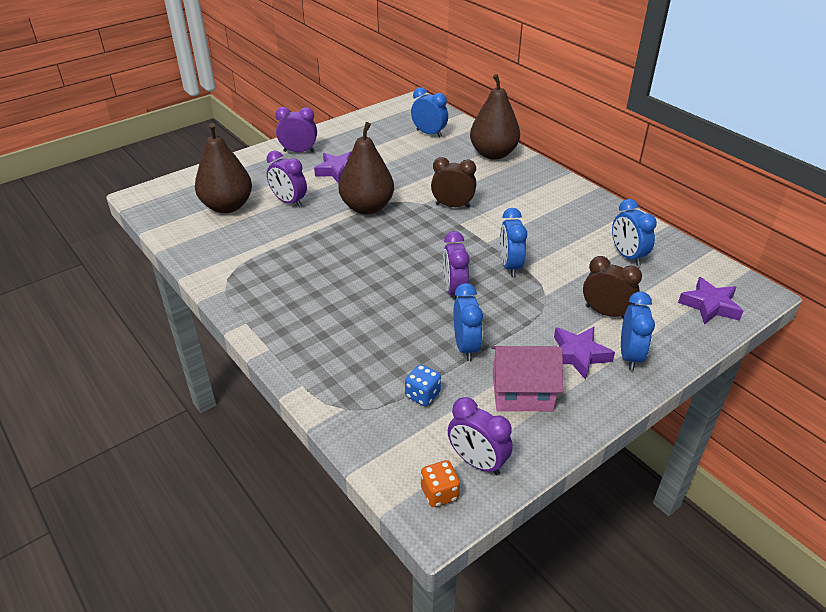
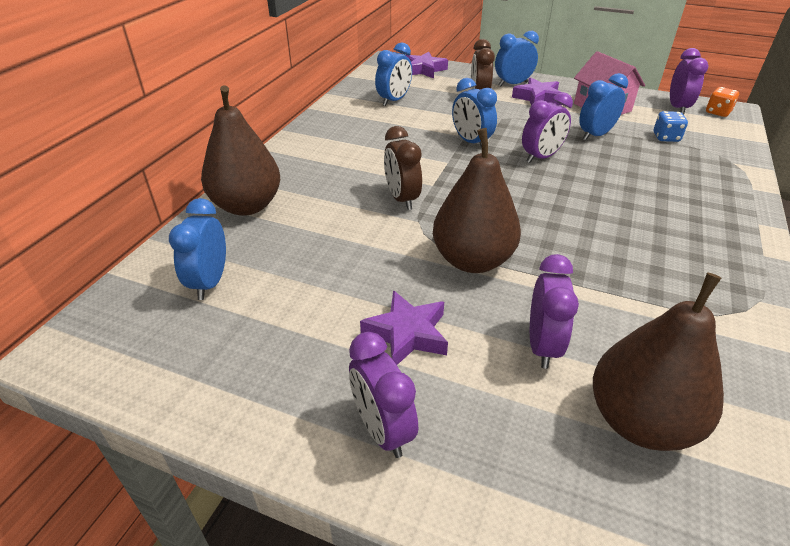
camera: 120 degrees left, 0 degrees up
blue clock [500,208,527,277] -> blue clock turned 90 degrees clockwise [452,78,497,148]

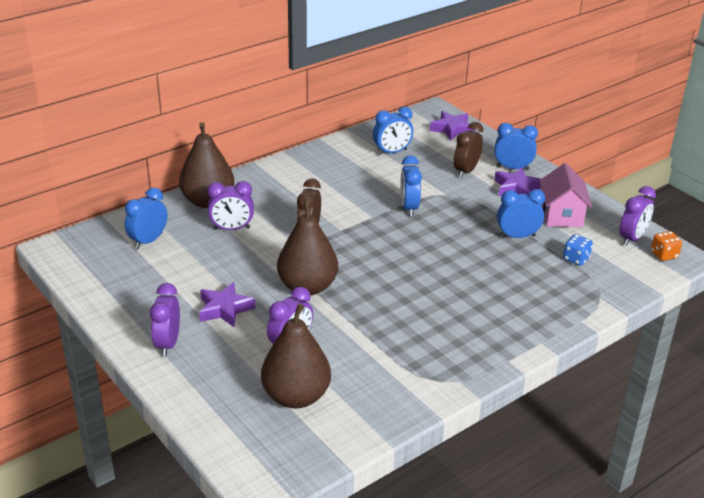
camera: 30 degrees right, 5 degrees down
purple clock [522,92,573,163] -> purple clock moved to [207,181,254,230]

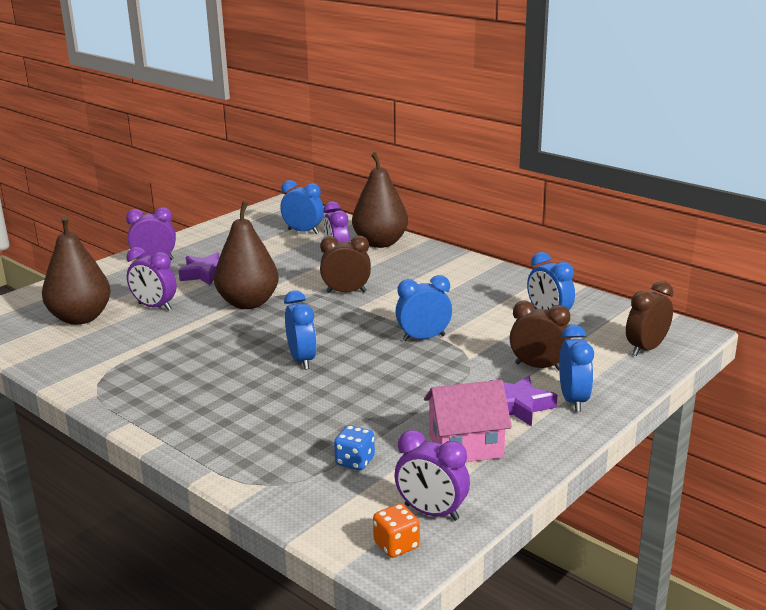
camera: 80 degrees right, 10 degrees down
purple star [430,111,474,141] -> brown clock [626,281,673,356]
blue clock [497,189,545,238] -> blue clock moved to [284,290,317,370]

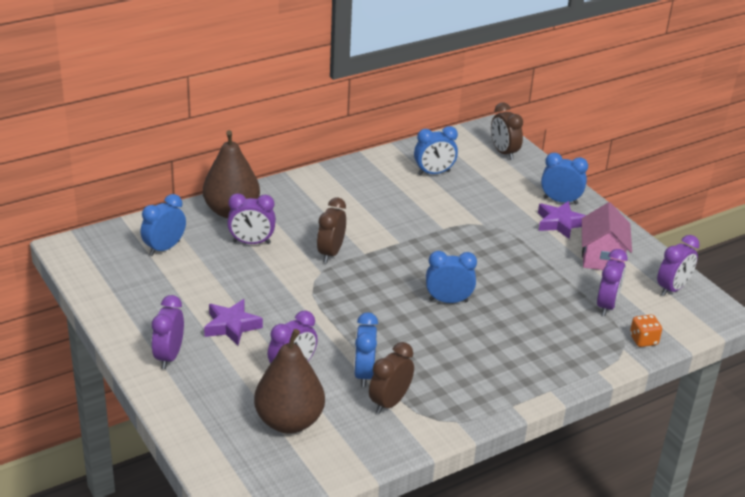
camera: 75 degrees left, 10 degrees up
brown pear [214,201,279,309] -> none
blue dice [334,425,375,470] -> purple clock [597,249,628,316]
orange dice [373,504,420,558] -> orange dice moved to [630,315,662,347]
blue clock [395,275,452,341] -> blue clock moved to [354,312,378,387]
brown clock [509,301,571,371] -> brown clock moved to [369,342,414,414]

